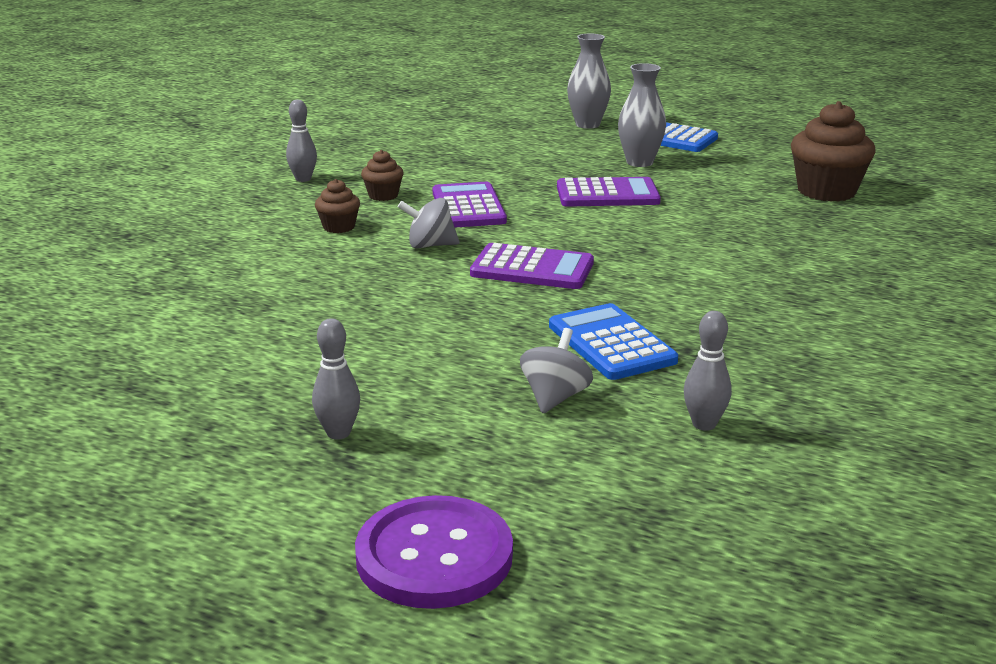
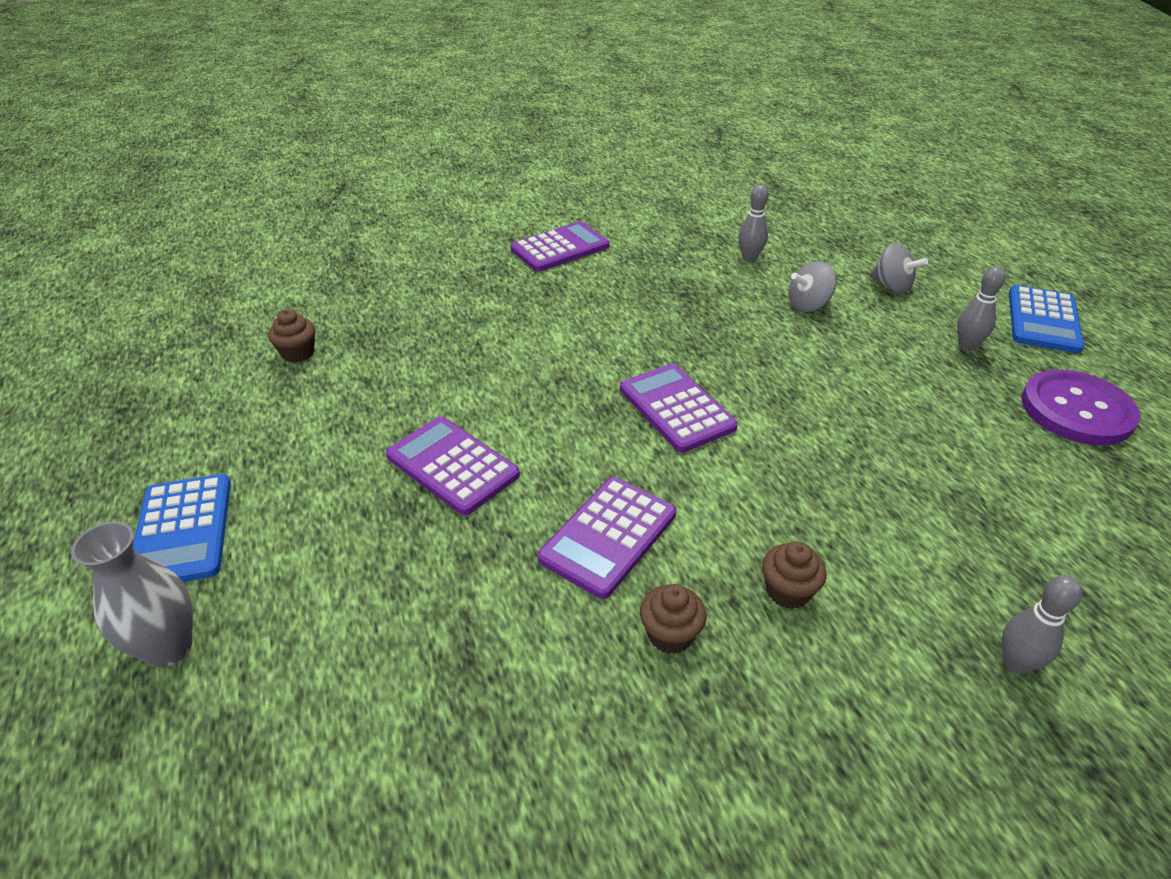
camera: 135 degrees left, 15 degrees up
grey bowling pin [286,99,317,182] -> grey bowling pin moved to [1002,575,1083,674]
purple button [355,495,513,609] -> purple button moved to [1021,370,1140,445]
grey spinning top [398,198,459,249] -> grey spinning top moved to [870,243,928,294]
blue calculator [549,303,678,380] -> blue calculator moved to [1009,285,1084,353]
grey vase [618,63,666,167] -> none
brown cupcake [791,101,876,202] -> brown cupcake [268,309,315,363], size x0.51
none -> purple calculator [511,221,609,271]

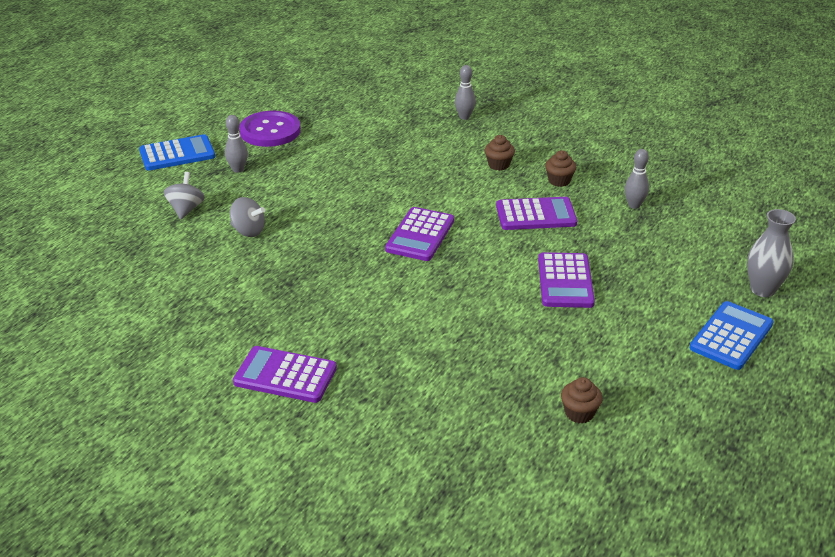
camera: 130 degrees left, 5 degrees down
grey bowling pin [738,184,769,262] -> grey bowling pin moved to [625,149,649,209]

